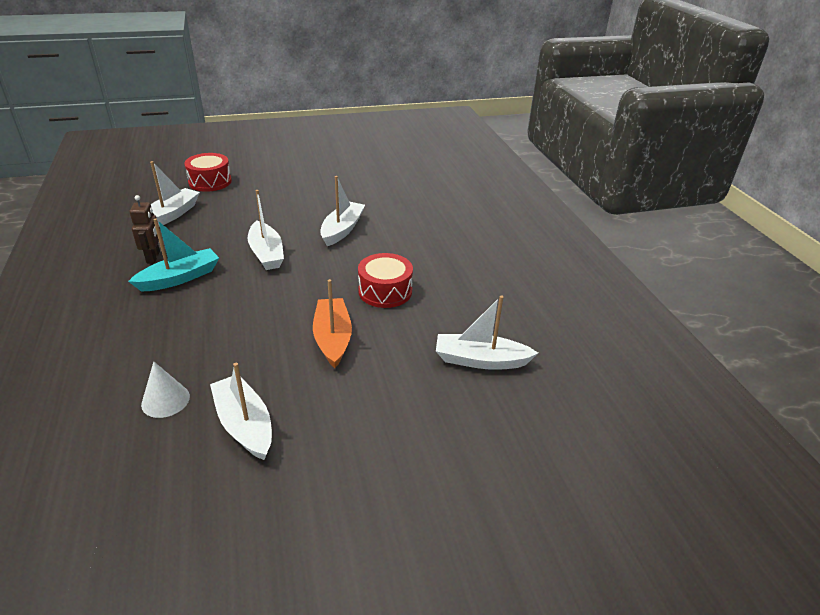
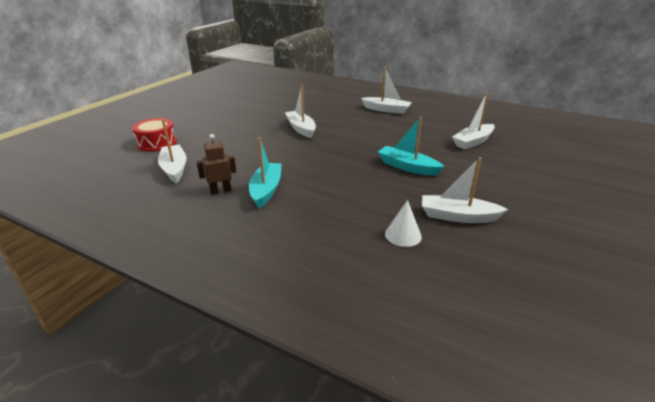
camera: 45 degrees left, 5 degrees down
brown robot [130,195,160,263] -> brown robot turned 60 degrees counterclockwise [196,134,236,195]
white boat [248,190,284,270] -> white boat moved to [361,68,412,114]
orange boat [313,279,352,368] -> turquoise boat [378,116,444,176]
red drum [358,253,413,308] -> none

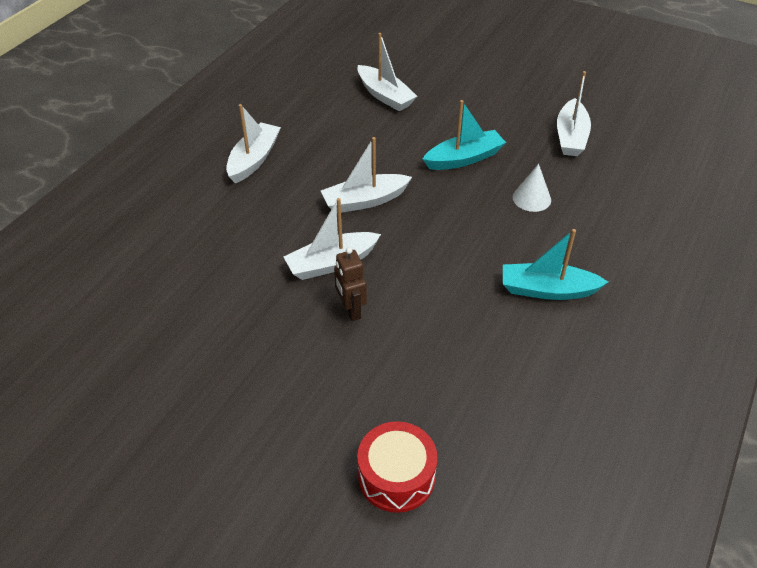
camera: 90 degrees left, 15 degrees up
white boat [158,119,186,183] -> white boat moved to [321,137,412,213]
brown robot [196,134,236,195] -> brown robot moved to [334,247,367,321]
turquoise boat [378,116,444,176] -> turquoise boat turned 150 degrees counterclockwise [423,100,506,170]
white cone [385,200,422,247] -> white cone moved to [513,164,551,212]

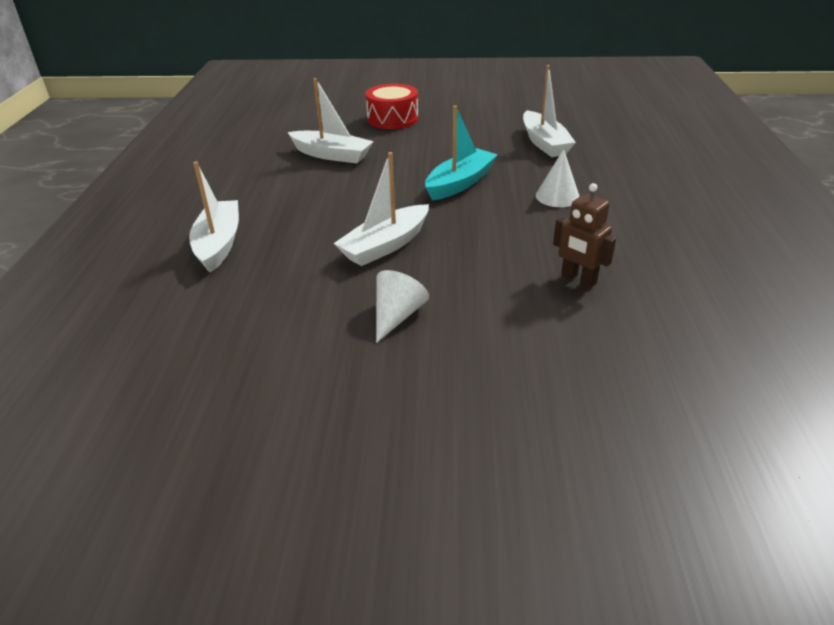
camera: 25 degrees left, 10 degrees down
white boat [284,198,381,280] -> white cone [376,270,429,343]
brown robot [334,247,367,321] -> brown robot moved to [553,183,616,289]
red drum [357,421,437,513] -> red drum moved to [366,83,418,129]
turquoise boat [503,229,608,300] -> none

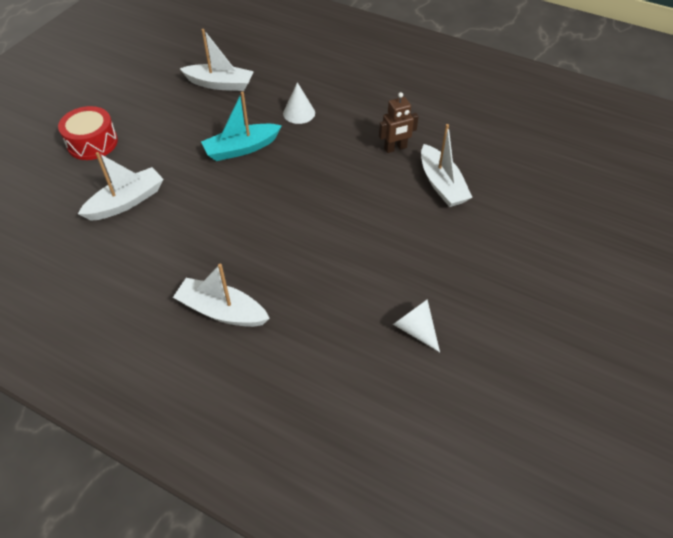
camera: 65 degrees left, 15 degrees up
white boat [334,152,429,266] -> white boat moved to [421,124,473,207]
white cone [376,270,429,343] -> white cone moved to [393,299,440,352]
turquoise boat [425,106,498,201] -> turquoise boat turned 90 degrees counterclockwise [201,91,282,161]

